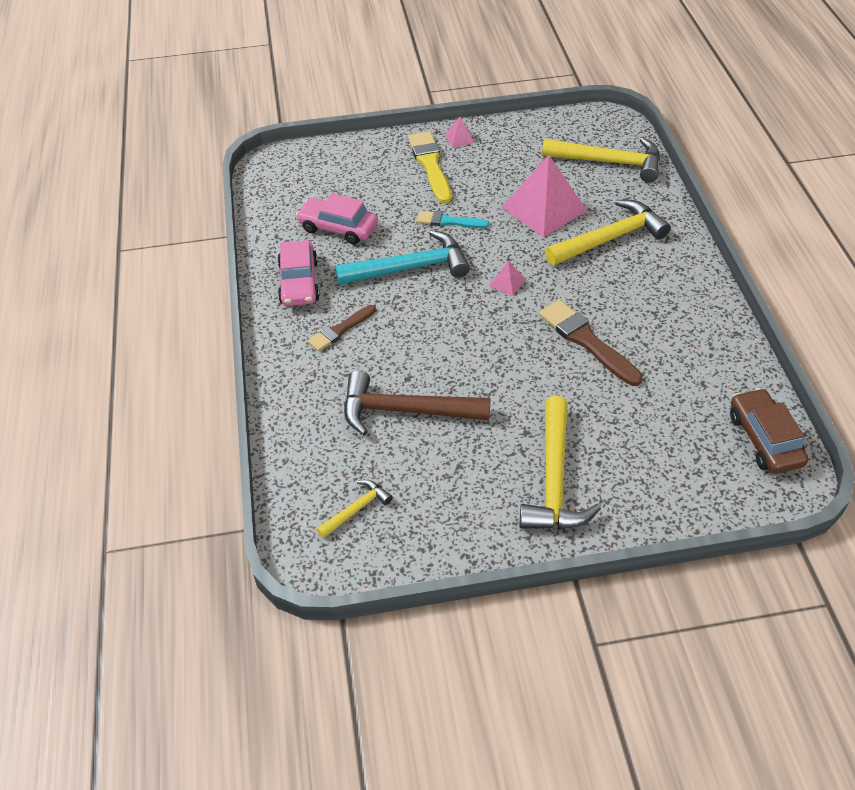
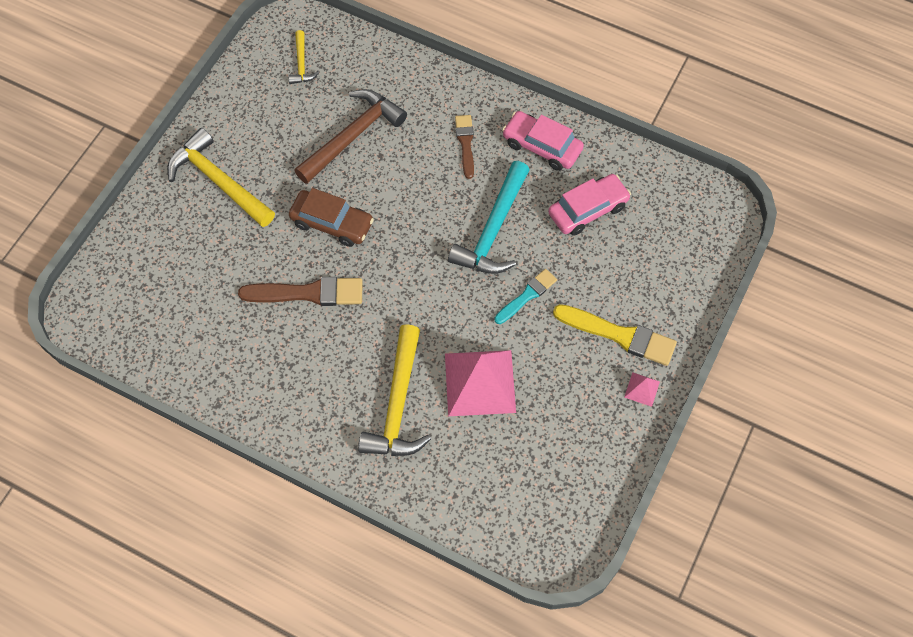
camera: 125 degrees right, 15 degrees up
pink pyramid [489,261,526,296] -> none
yellow hammer [542,138,660,183] -> none
brown car [730,388,808,474] -> brown car moved to [289,188,374,247]

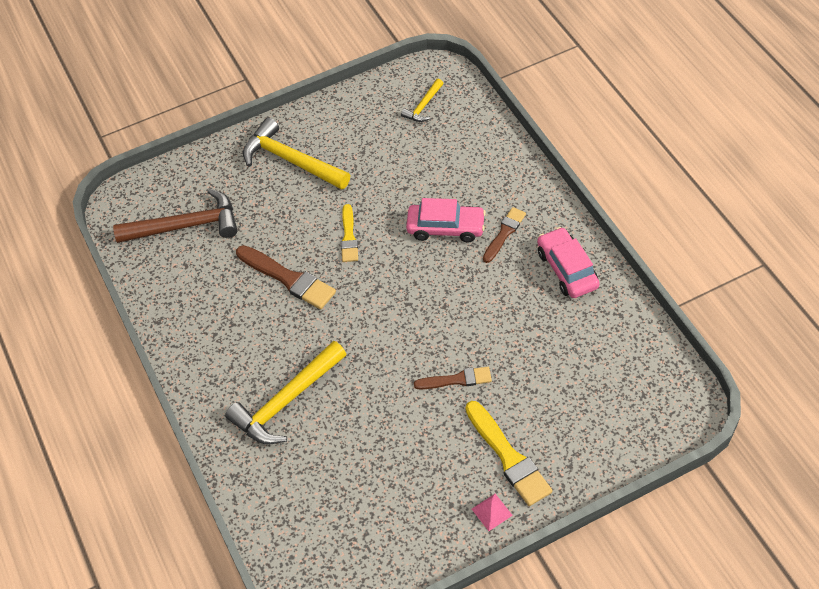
camera: 40 degrees right, 10 degrees down
yellow hammer [167,128,275,227] -> yellow hammer turned 45 degrees counterclockwise [243,118,350,190]
brown car [289,188,374,247] -> yellow brush [341,204,358,262]
brown hammer [294,89,407,184] -> brown hammer moved to [113,188,237,243]
pink pyramid [445,350,516,416] -> none
turquoise hammer [448,161,529,274] -> none
turquoise brush [495,269,557,324] -> brown brush [414,367,492,390]
pink car [548,174,631,236] -> pink car moved to [406,198,486,242]

